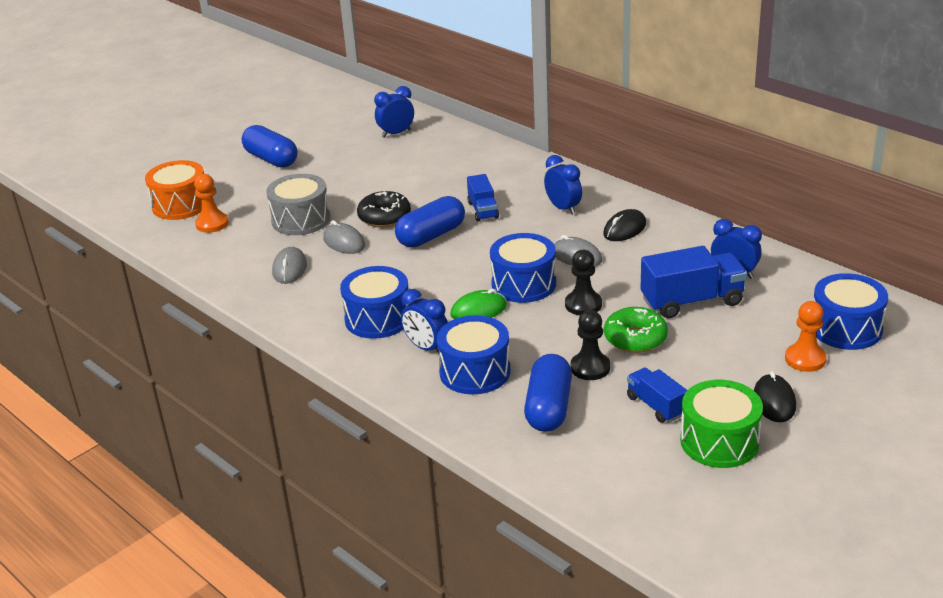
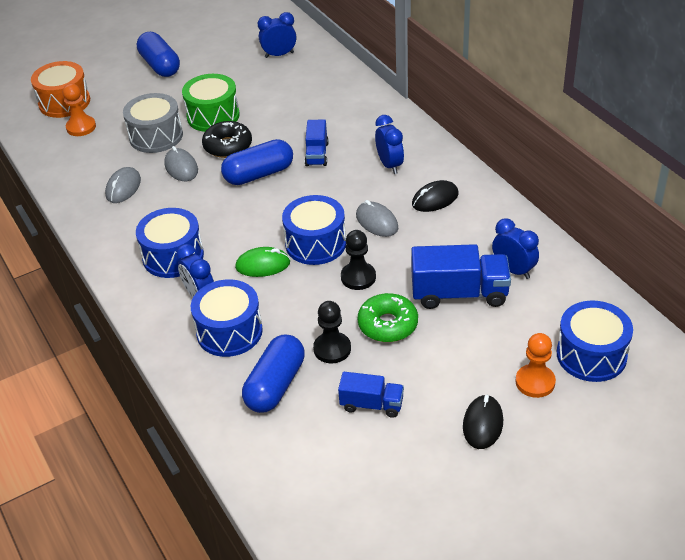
camera: 15 degrees right, 10 degrees up
blue truck [627,367,687,423] -> blue truck turned 120 degrees clockwise [338,372,404,418]
green drum [680,380,763,468] -> green drum moved to [182,74,240,132]

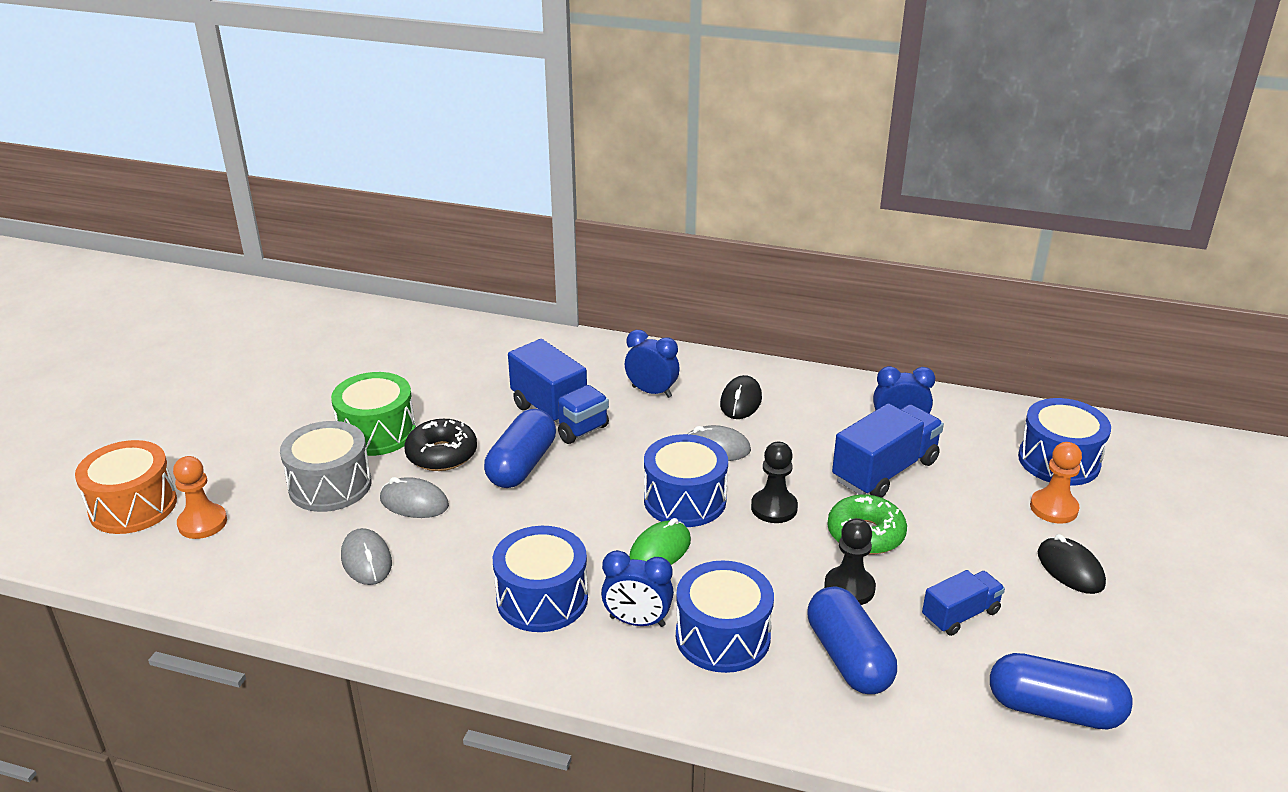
camera: 45 degrees left, 10 degrees down
blue capsule [137,32,180,77] -> blue capsule moved to [990,653,1133,730]
blue clock [258,12,296,58] -> none
blue truck [305,119,329,166] -> blue truck [508,339,609,444], size x1.69

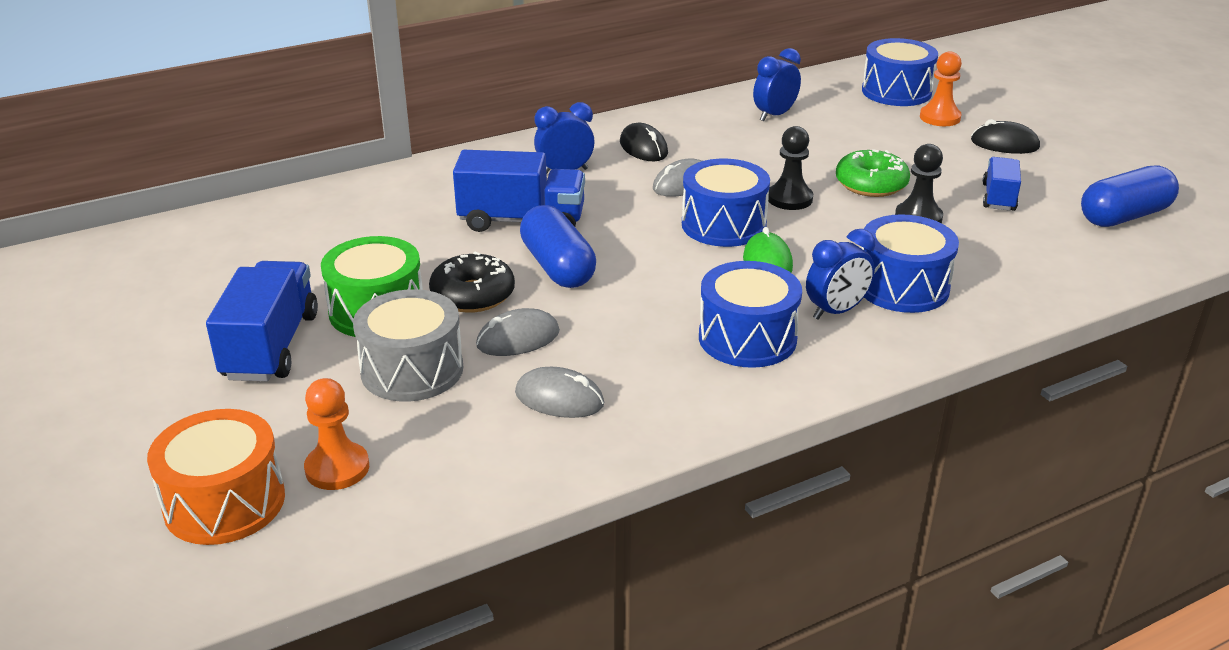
camera: 45 degrees left, 0 degrees up
blue capsule [807,586,897,694] -> none
blue truck [832,403,944,498] -> blue truck moved to [206,261,318,381]

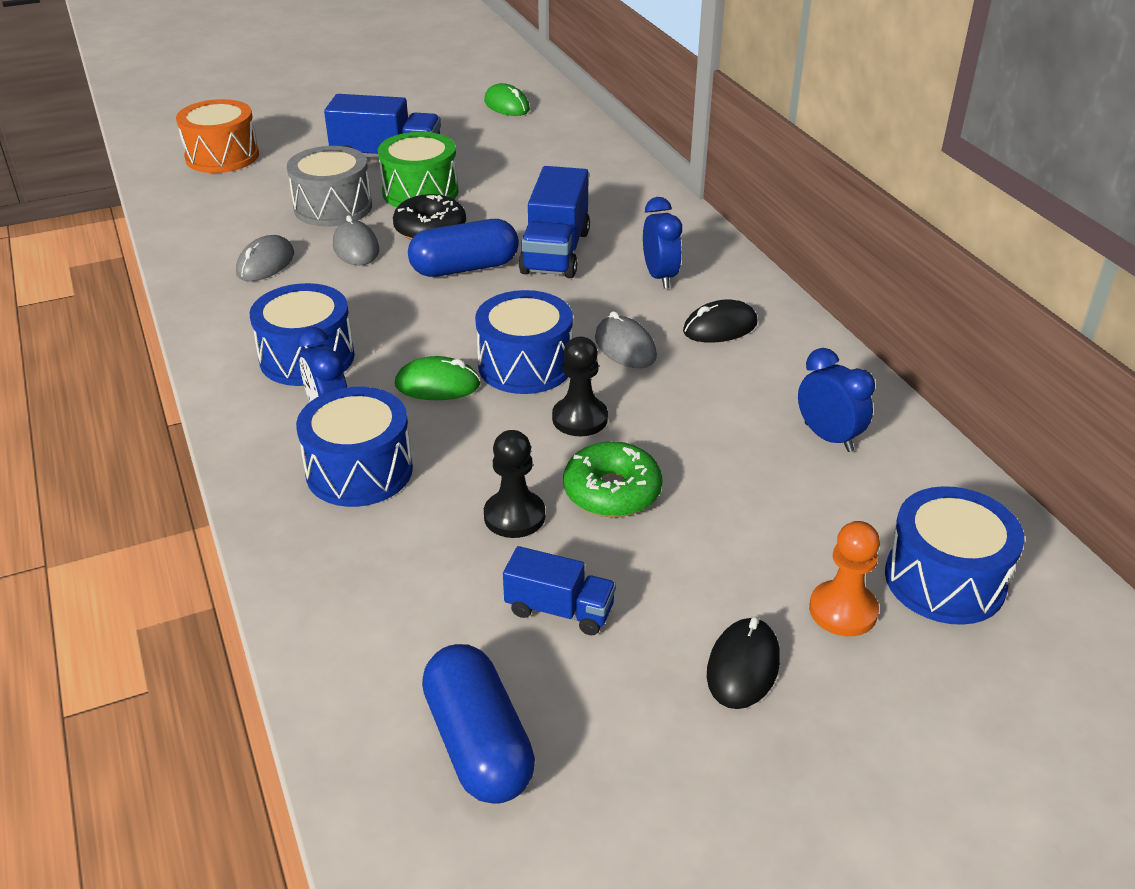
camera: 95 degrees right, 5 degrees up
orange pawn [304,378,369,490] -> none
none -> green mouse [484,83,530,116]

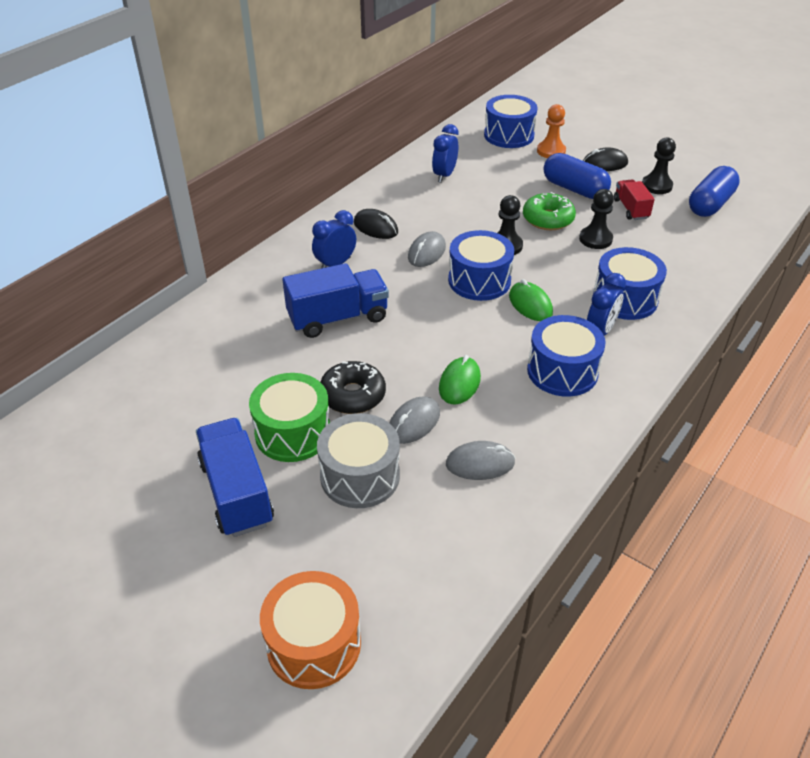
camera: 120 degrees left, 5 degrees up
blue capsule [408,219,519,277] -> blue capsule moved to [543,153,611,199]
green mouse [484,83,530,116] -> green mouse moved to [439,355,481,405]
blue truck [503,546,616,635] -> red truck [614,180,655,220]
none -> black pawn [642,137,676,194]

